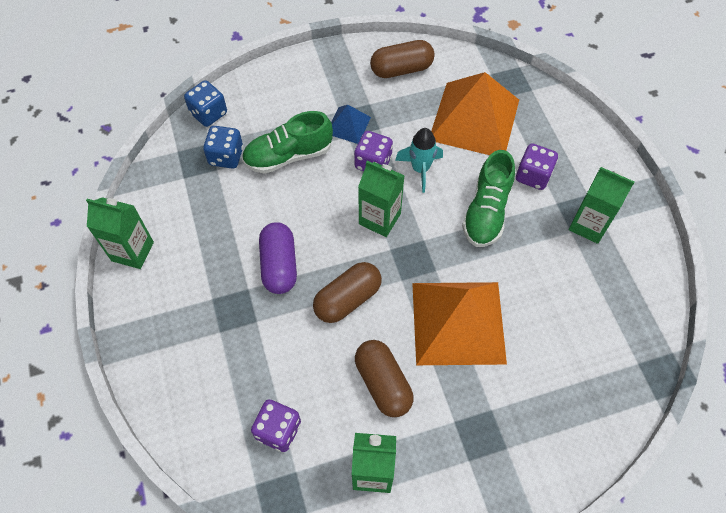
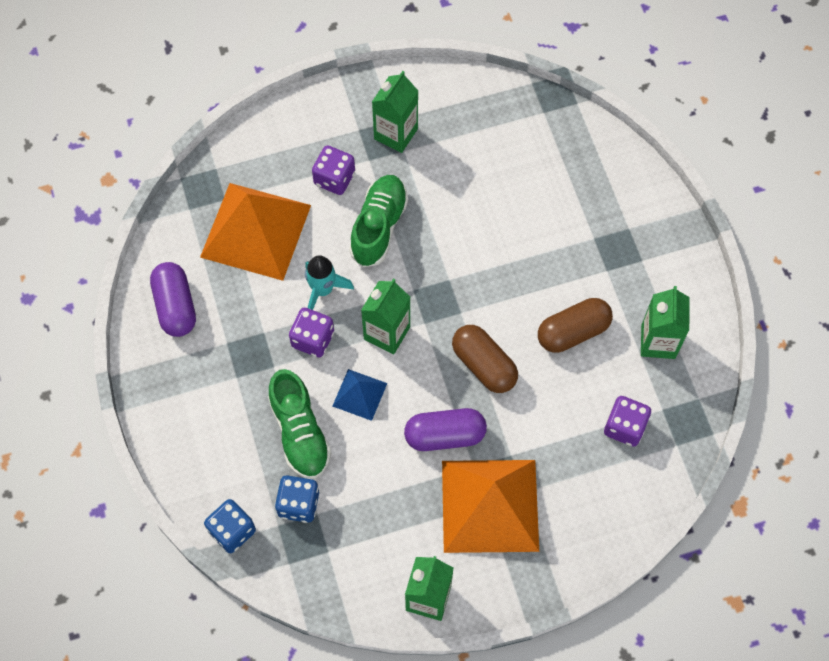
camera: 90 degrees left, 5 degrees up
blue pyramid [331,105,371,144] -> blue pyramid moved to [333,369,387,421]
brown capsule [370,40,435,78] -> purple capsule [150,262,196,337]
orange pyramid [412,282,507,365] -> orange pyramid moved to [442,460,539,553]
green shoe [462,150,515,247] -> green shoe turned 90 degrees counterclockwise [349,175,408,267]

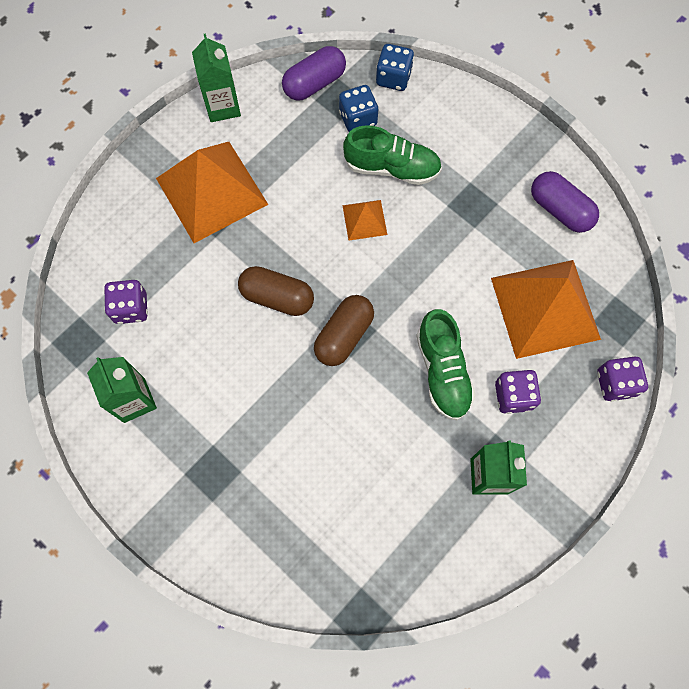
camera: 150 degrees right, 5 degrees up
green shoe [268,369,331,479] -> green shoe turned 150 degrees clockwise [343,125,442,185]
purple dice [289,308,334,357] -> purple dice moved to [597,356,648,401]
turquoise rocket [305,255,354,310] -> none
blue pyramid [333,369,387,421] -> orange pyramid [342,200,387,240]
green carton [361,279,410,355] -> none
purple capsule [404,408,487,451] -> purple capsule moved to [282,46,346,100]
brown capsule [538,298,613,353] -> brown capsule moved to [314,295,374,366]

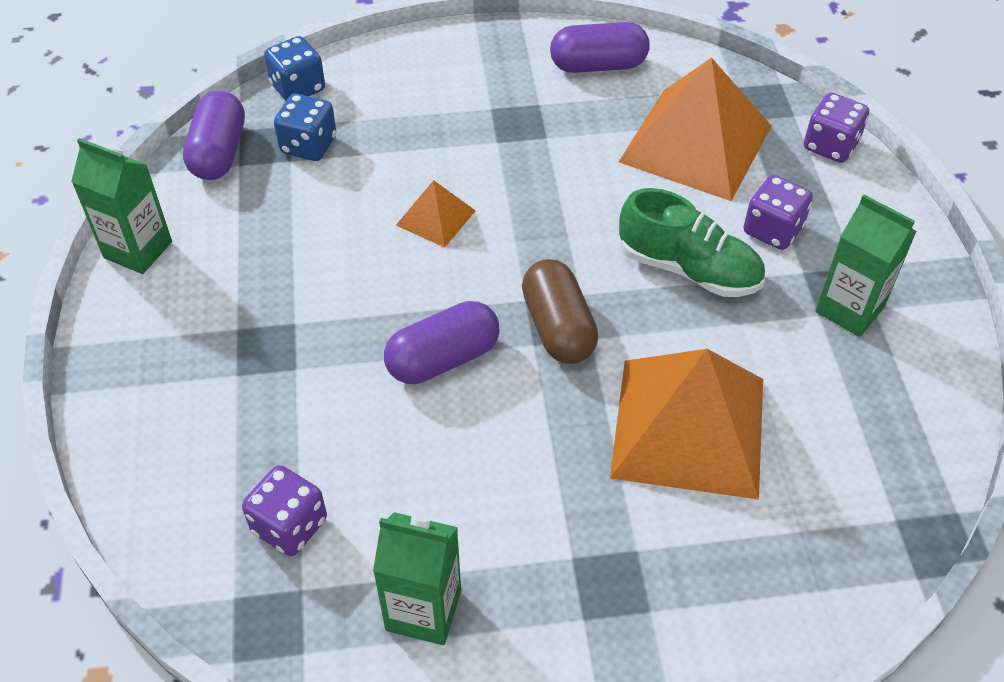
camera: 50 degrees left, 20 degrees down
orange pyramid [156,142,268,243] -> orange pyramid moved to [610,349,763,500]
brown capsule [238,266,314,316] -> purple capsule [384,301,500,384]
green shoe [343,125,442,185] -> none

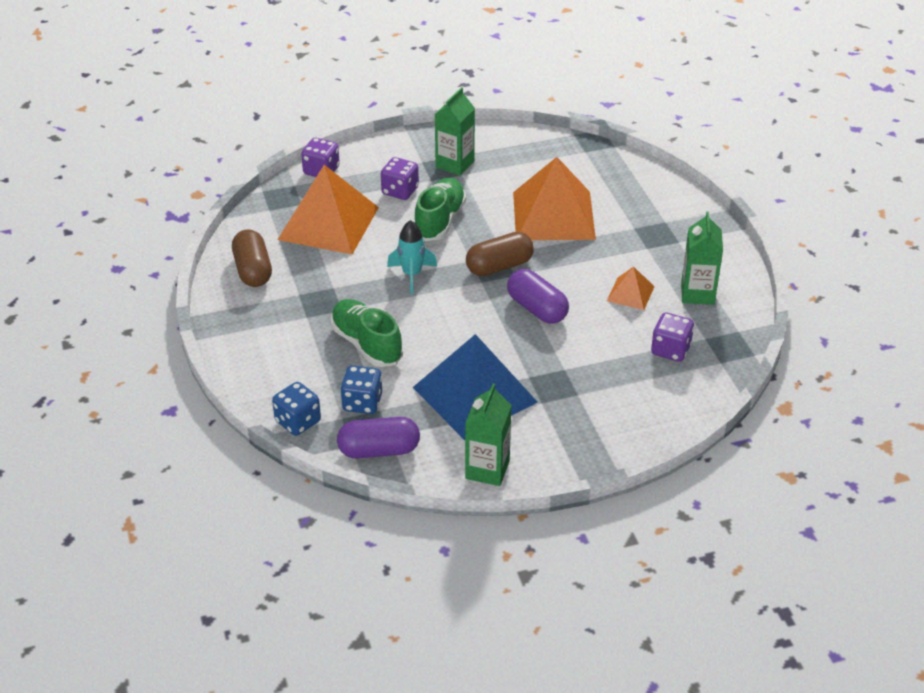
camera: 100 degrees left, 10 degrees down
orange pyramid [396,180,476,248] -> orange pyramid moved to [607,267,655,310]
purple capsule [550,22,650,73] -> brown capsule [232,229,272,287]
none -> green shoe [331,299,403,367]
none -> turquoise rocket [387,220,437,294]
none -> blue pyramid [413,334,537,440]

